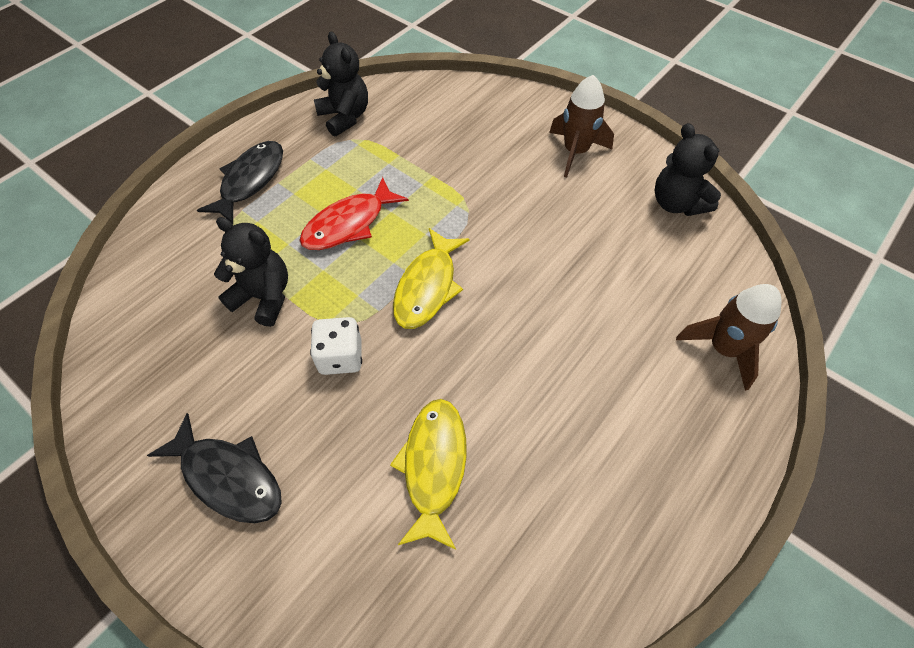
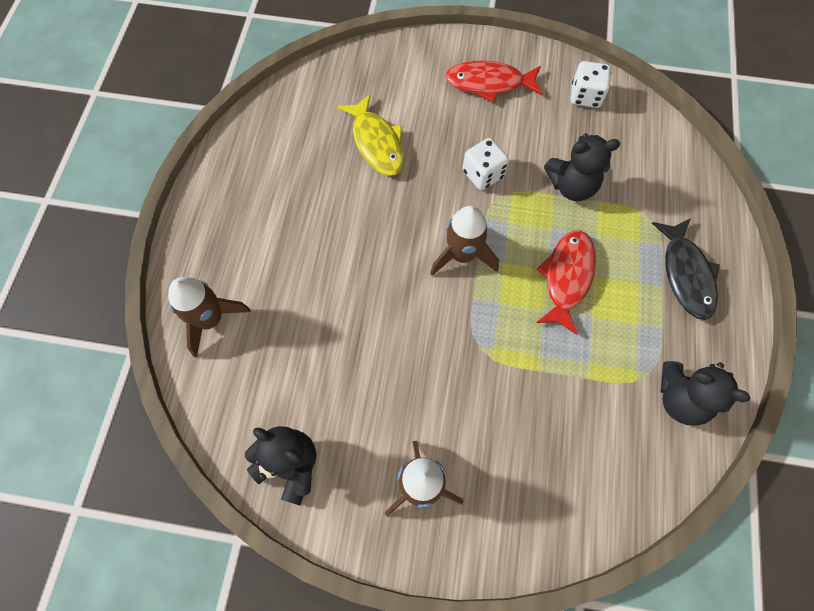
camera: 150 degrees right, 10 degrees up
black fish [147,413,282,523] -> red fish [445,61,542,102]
yellow fish [393,228,469,329] -> brown rocket [430,206,499,276]
none -> white dice [571,61,611,108]

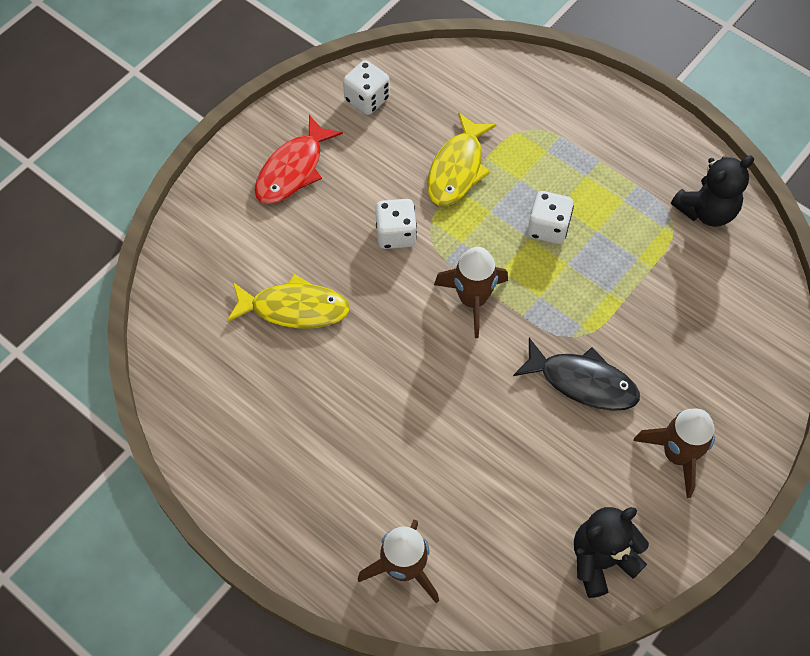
camera: 60 degrees left, 5 degrees down
red fish [536,230,596,335] -> white dice [528,191,574,244]
black teddy bear [544,133,620,201] -> yellow fish [427,112,497,206]
black fish [652,218,720,320] -> black fish moved to [513,338,640,411]

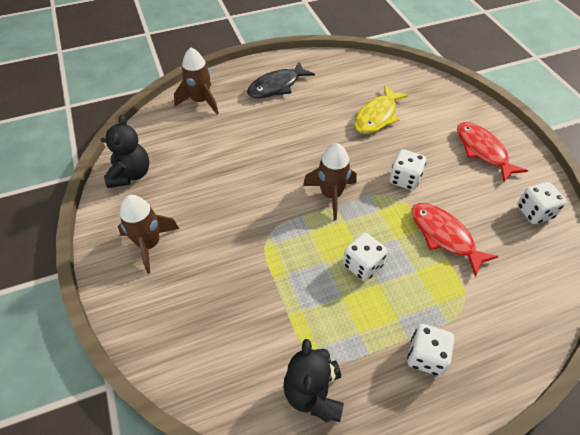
camera: 120 degrees right, 10 degrees down
yellow fish [427,112,497,206] -> red fish [411,203,499,277]
black fish [513,338,640,411] -> black fish moved to [247,62,315,98]
none -> white dice [407,324,454,376]

